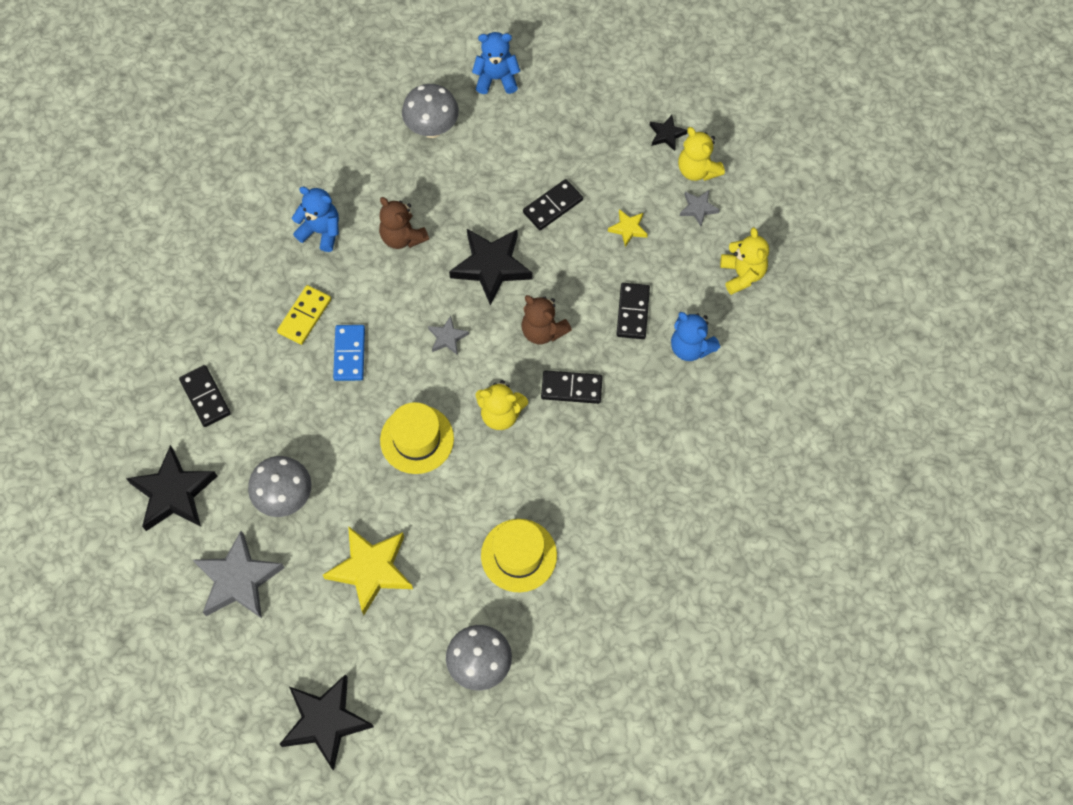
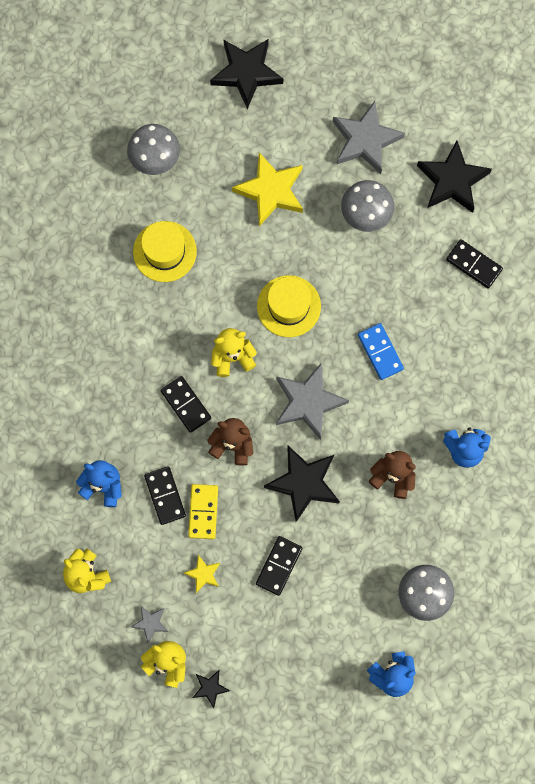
camera: 155 degrees right, 10 degrees up
yellow domino [277,285,331,345] -> yellow domino moved to [188,484,218,539]
grey star [428,316,469,355] -> grey star [276,363,349,440], size x2.04
black domino [541,370,603,404] -> black domino turned 75 degrees clockwise [161,376,211,433]

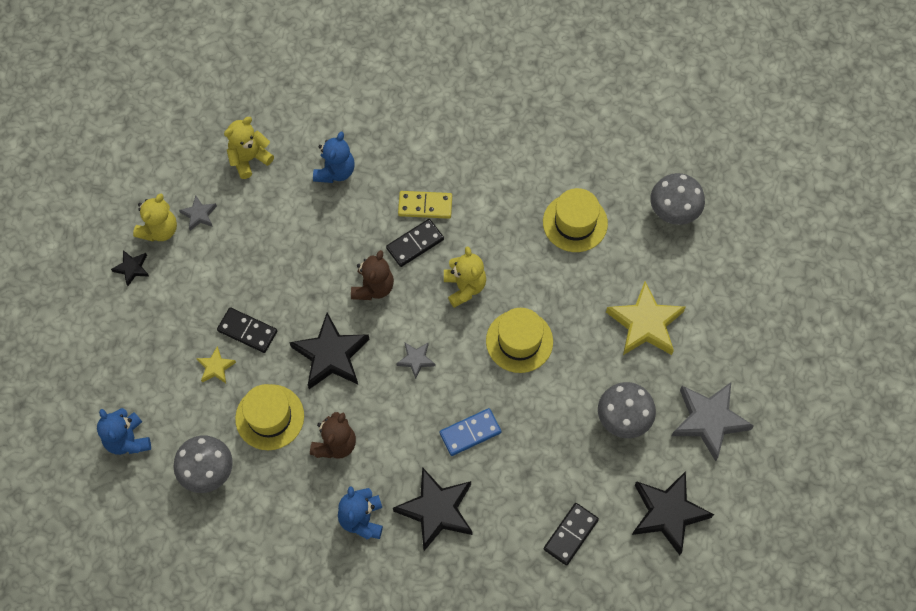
camera: 90 degrees right, 10 degrees down
black domino [144,466,186,525] -> none
yellow star [184,555,220,593] -> yellow star moved to [196,346,236,383]
yellow domino [188,484,218,539] -> yellow domino moved to [398,191,452,219]
black star [210,39,283,109] -> black star moved to [393,467,472,551]
grey star [276,363,349,440] -> grey star [396,342,435,379], size x0.49
none -> yellow hat [235,384,304,450]

